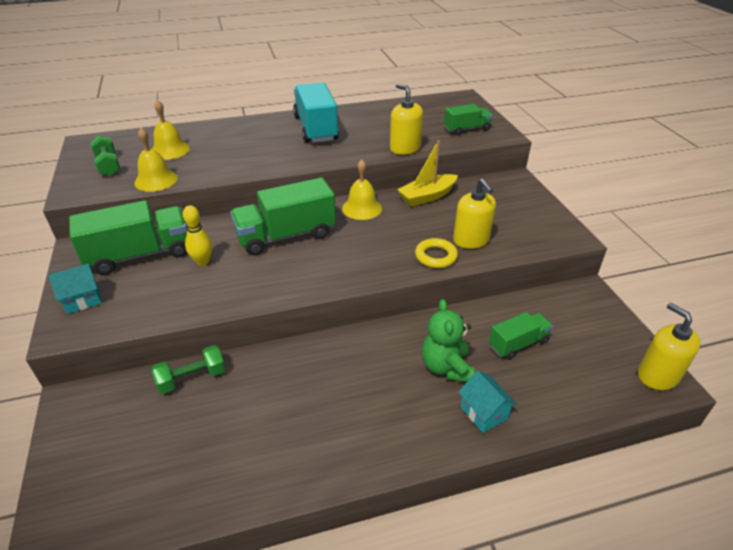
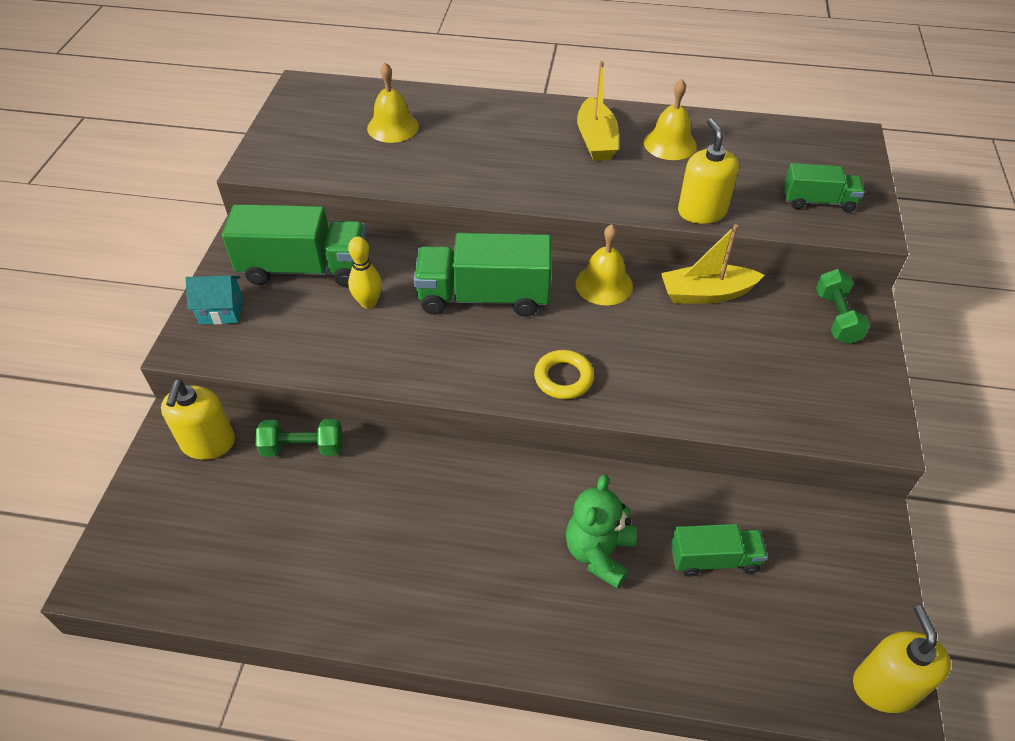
camera: 25 degrees right, 10 degrees up
green dumbbell [90,135,120,176] -> green dumbbell moved to [816,269,870,344]
yellow bell [135,128,178,192] -> yellow bell moved to [644,79,697,160]
turquoise truck [293,82,339,143] -> yellow boat [577,61,619,161]
yellow ring [415,238,458,268] -> yellow ring moved to [534,350,594,399]
yellow soap dispenser [453,178,496,249] -> yellow soap dispenser moved to [161,380,235,460]
turquoise house [458,371,517,433] -> none

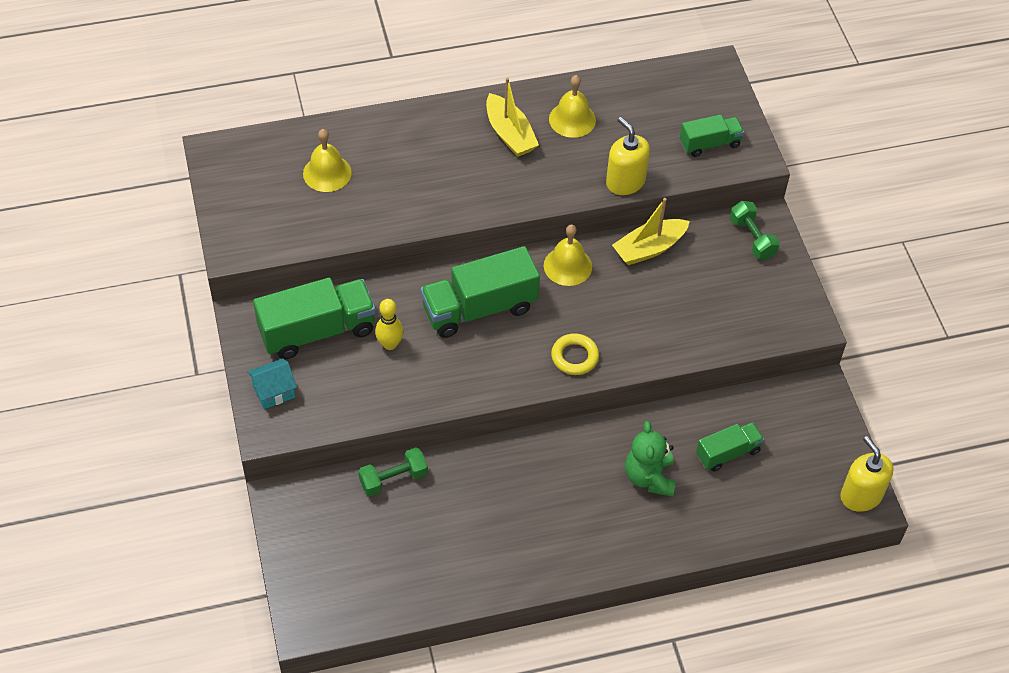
camera: 25 degrees left, 5 degrees up
yellow soap dispenser [161,380,235,460] -> none

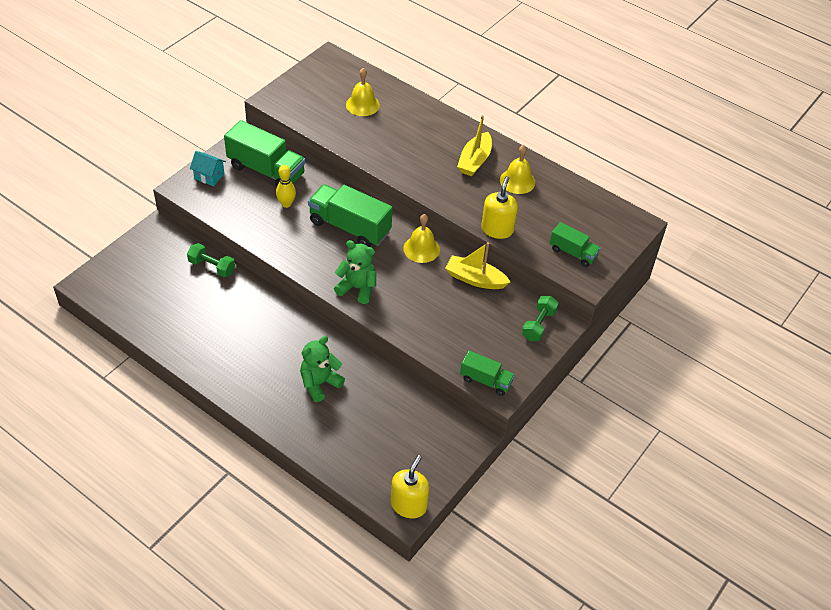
camera: 50 degrees right, 5 degrees down
yellow ring [551,333,599,375] -> green teddy bear [334,240,376,304]
green truck [696,422,764,472] -> green truck moved to [460,351,515,396]

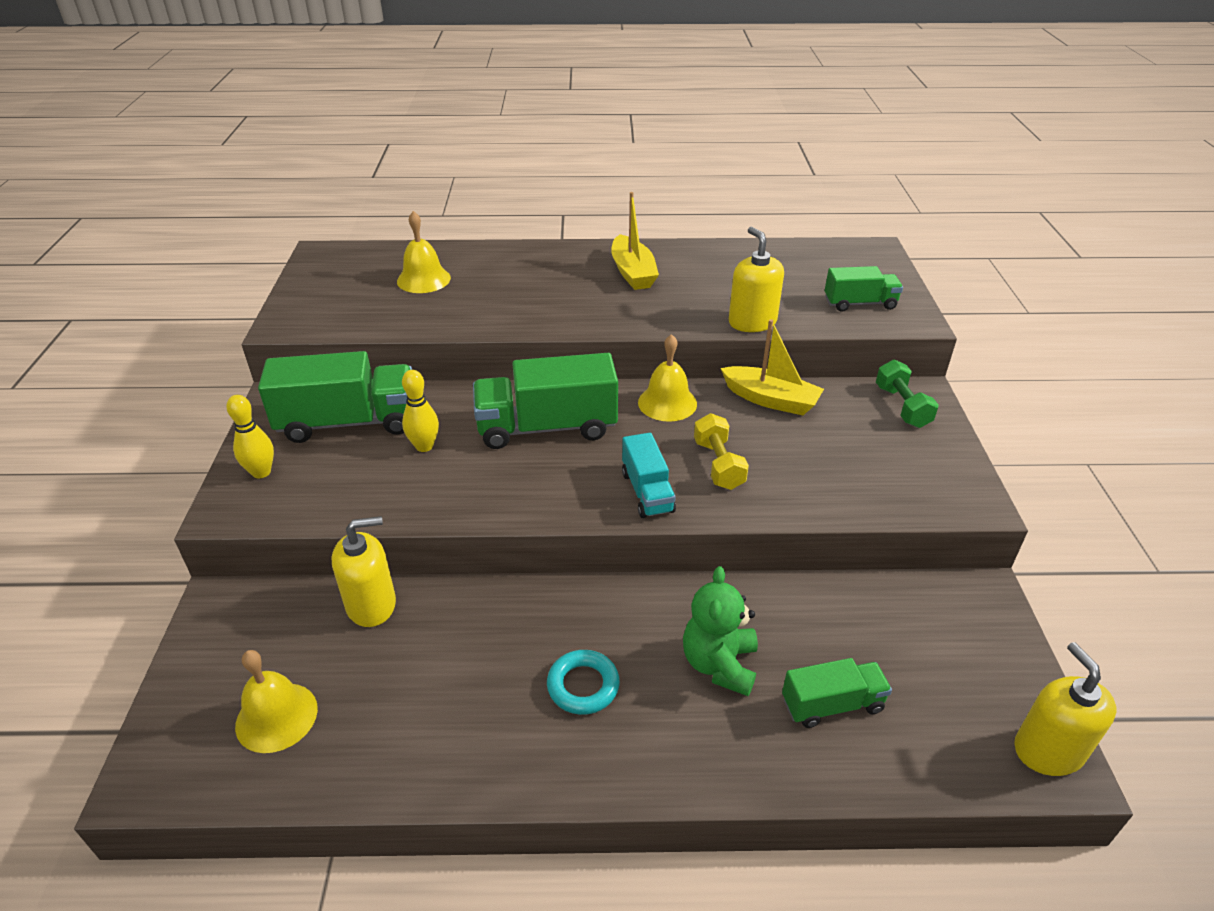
camera: 35 degrees left, 10 degrees down
green dumbbell [187,243,235,277] -> yellow soap dispenser [332,516,396,627]
turquoise house [190,151,226,186] -> yellow bowling pin [226,395,274,478]
green teddy bear [334,240,376,304] -> turquoise truck [622,433,676,518]
yellow boat [445,242,510,289] -> yellow boat turned 135 degrees counterclockwise [721,319,824,415]
green truck [460,351,515,396] -> green truck moved to [782,658,892,728]
yellow bell [500,145,536,194] -> yellow bell moved to [235,650,318,753]
none -> turquoise ring [547,650,620,715]
none -> yellow dumbbell [694,413,749,490]

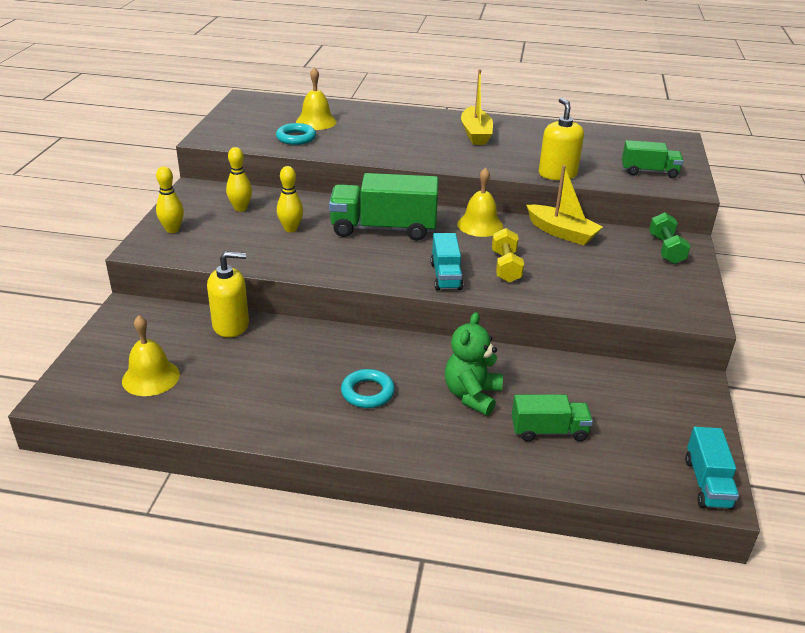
camera: 10 degrees right, 5 degrees down
green truck [258,351,412,443] -> yellow bowling pin [226,147,252,212]
yellow soap dispenser [1014,642,1116,776] -> turquoise truck [685,427,739,510]
none -> turquoise ring [276,123,316,145]

